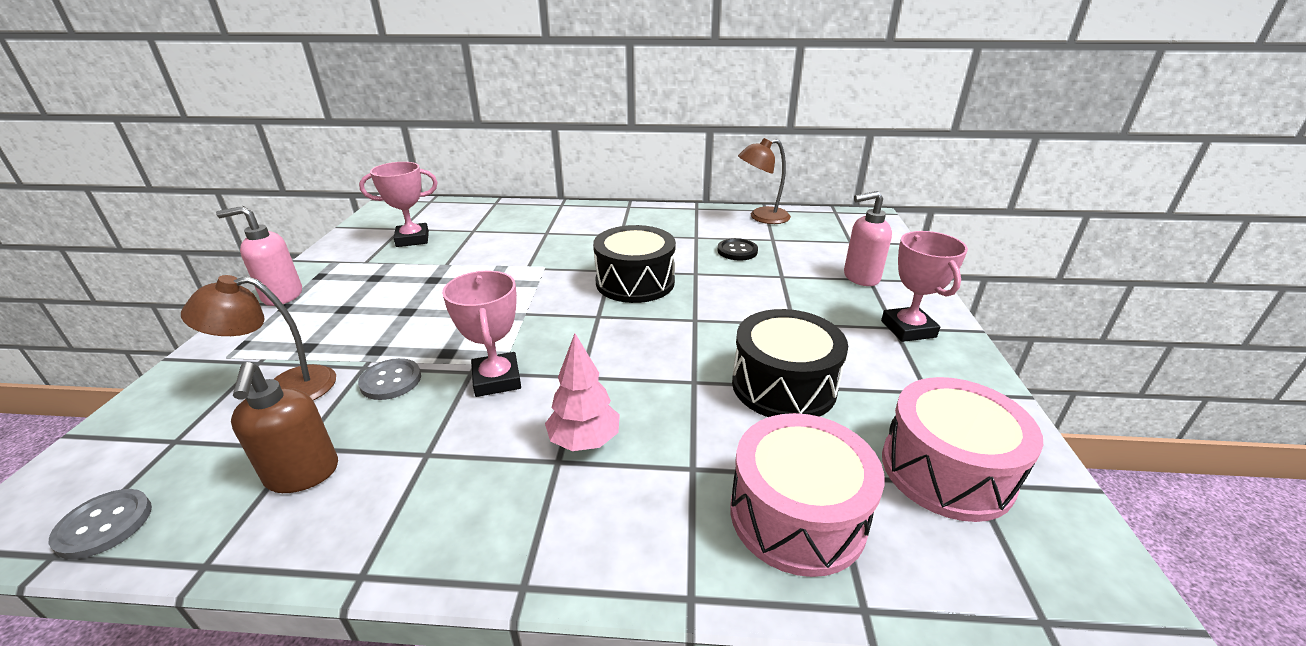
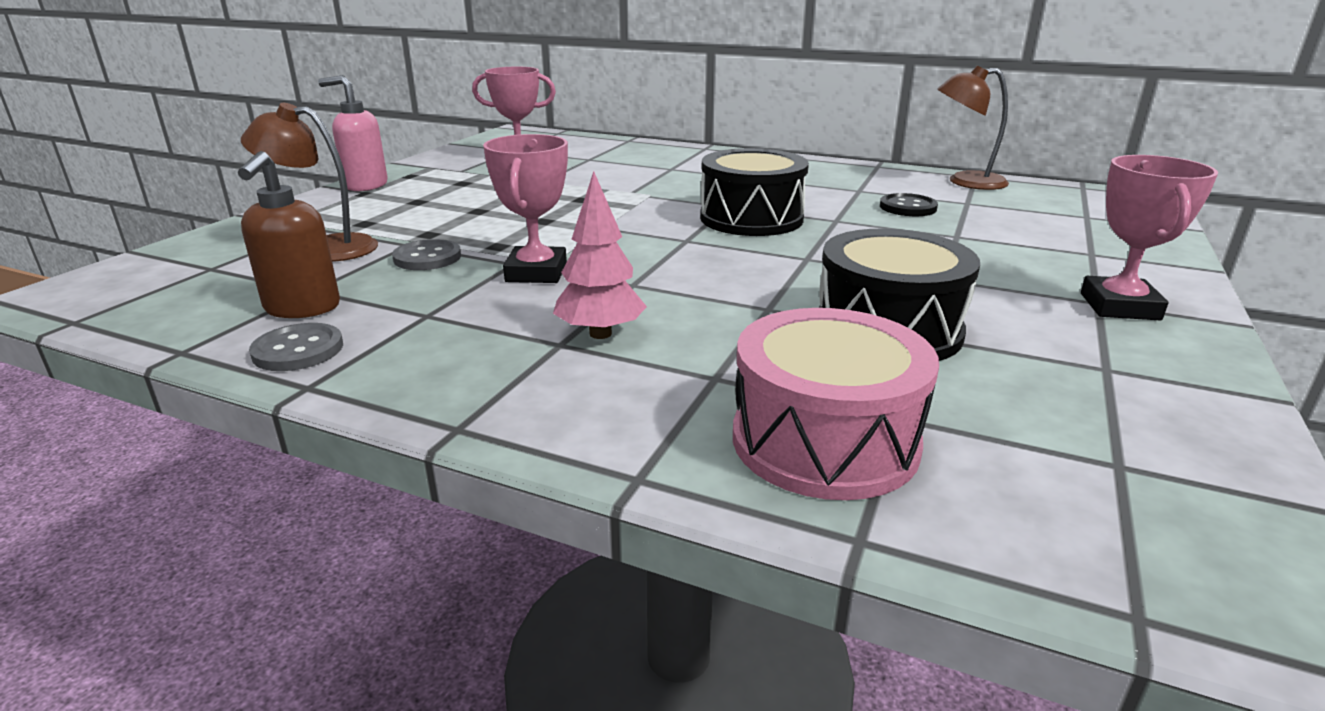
camera: 20 degrees right, 5 degrees down
grey button [49,489,152,559] -> grey button moved to [249,323,343,371]
pink soap dispenser [844,191,892,286] -> none
pink drum [882,377,1043,522] -> none

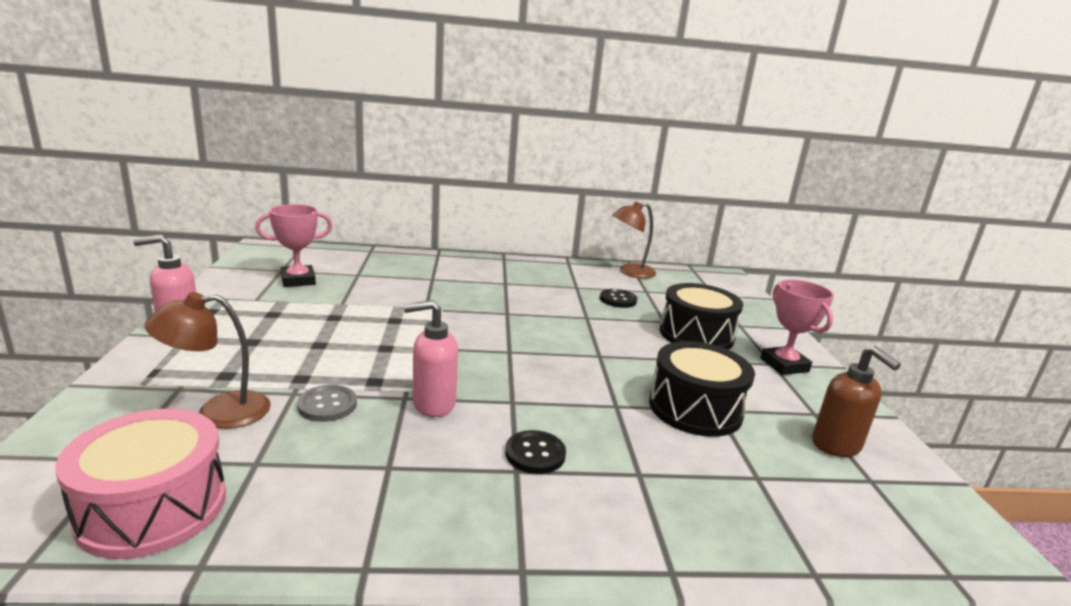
camera: 30 degrees left, 5 degrees down
brown soap dispenser [238,151,340,318] -> brown soap dispenser moved to [812,346,901,457]
grey button [249,323,343,371] -> none
pink trophy [483,134,568,283] -> pink soap dispenser [404,300,458,417]
pink tree [553,171,647,339] -> black button [505,430,566,474]
black drum [700,148,809,236] -> black drum moved to [660,283,743,350]
pink drum [733,308,939,500] -> pink drum moved to [55,408,226,559]

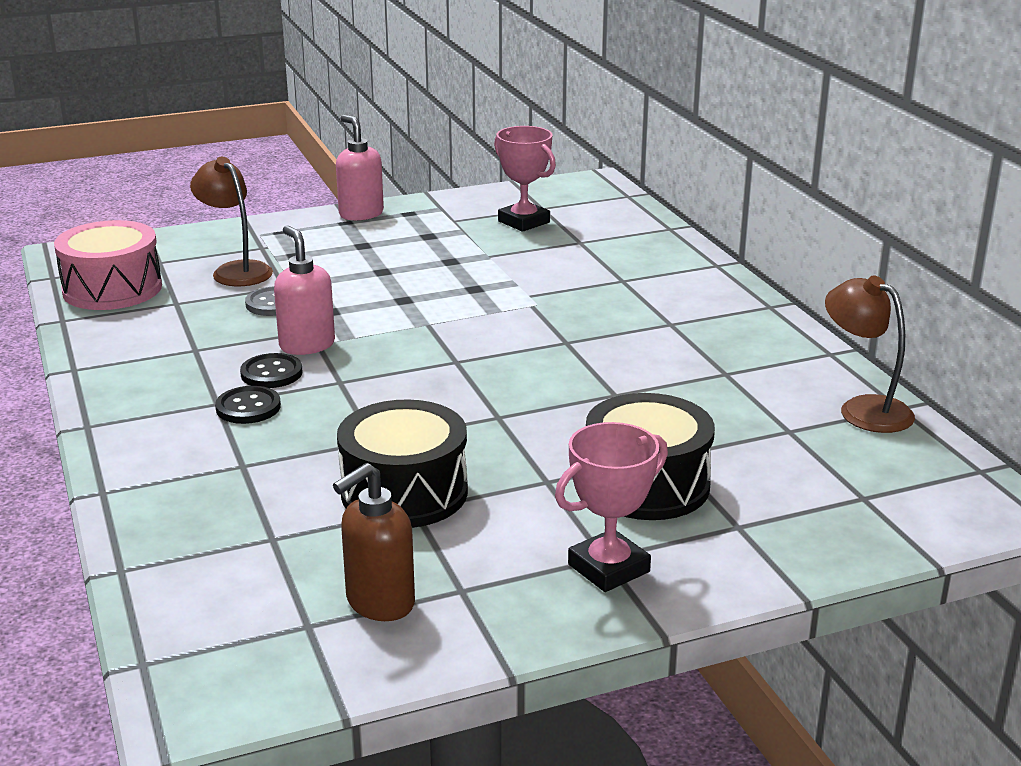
camera: 75 degrees right, 5 degrees up
black button [600,289,637,308] -> black button moved to [240,353,302,388]

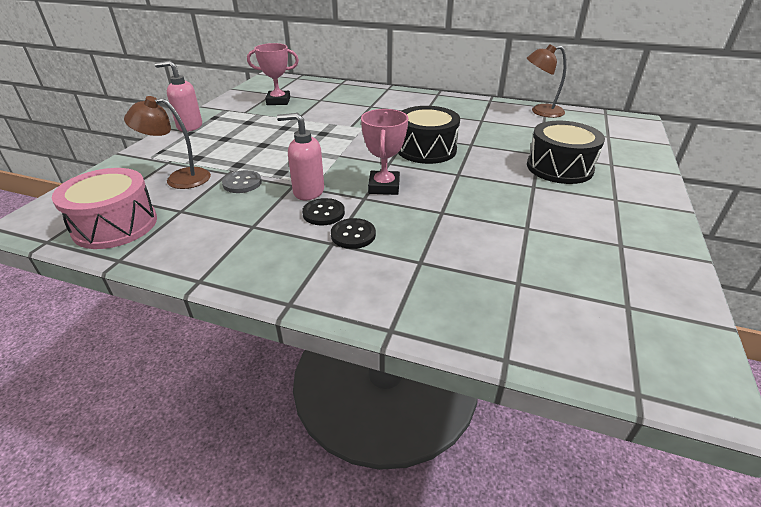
camera: 50 degrees left, 10 degrees up
brown soap dispenser [333,463,415,621] -> none
black drum [337,399,468,528] -> black drum moved to [398,106,460,164]
pink trophy [555,422,668,592] -> pink trophy moved to [361,109,408,195]

